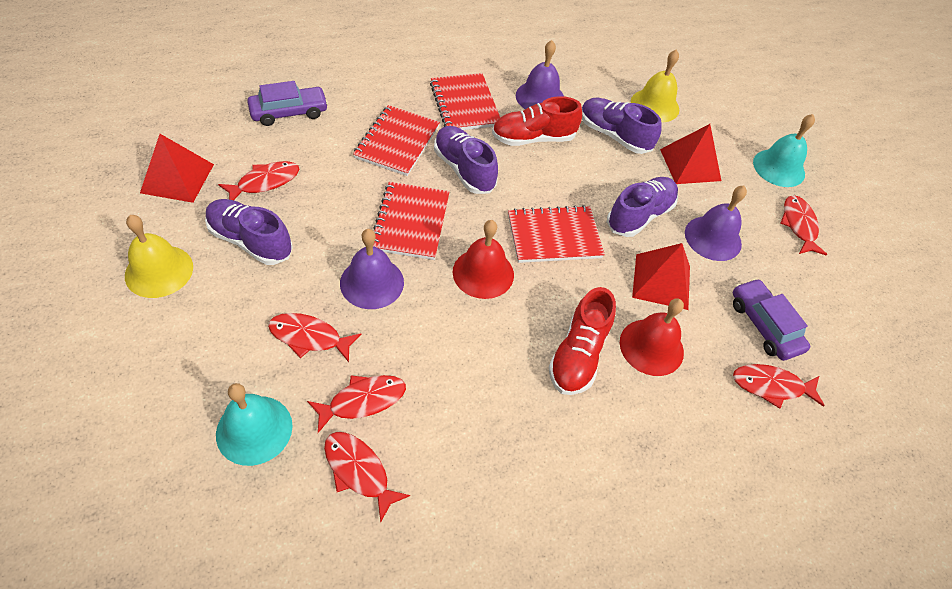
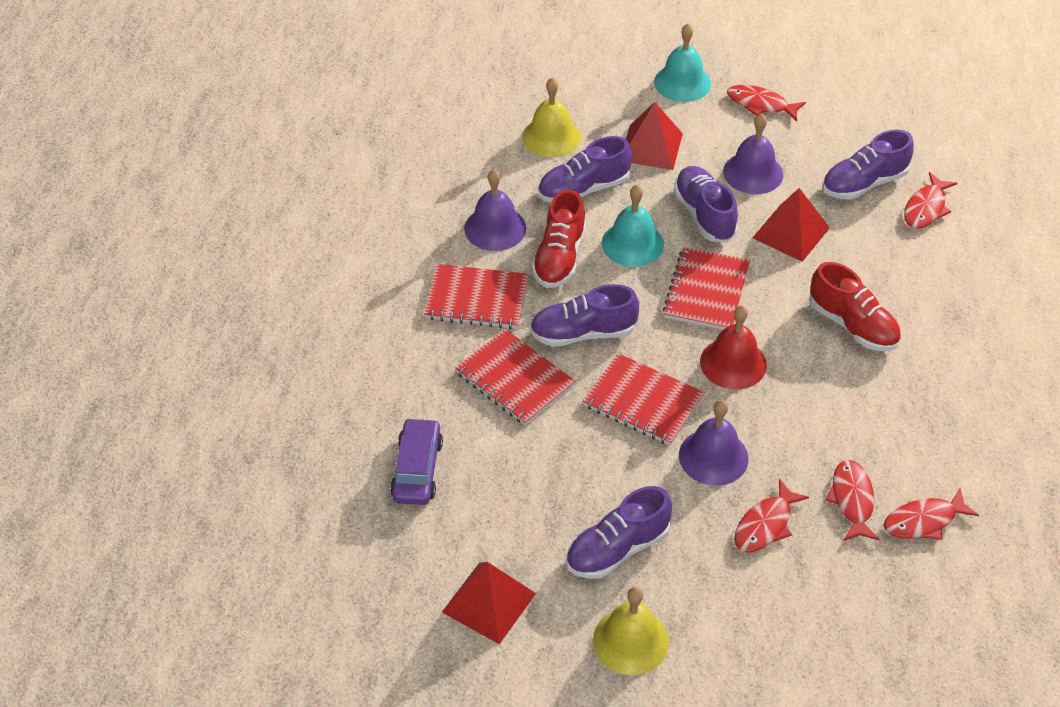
camera: 60 degrees left, 5 degrees down
turquoise bell [216,383,293,466] -> turquoise bell moved to [602,185,664,267]
red fish [218,161,299,200] -> none
red bell [620,298,684,376] -> none
purple car [733,278,810,361] -> purple shoe [822,130,914,200]

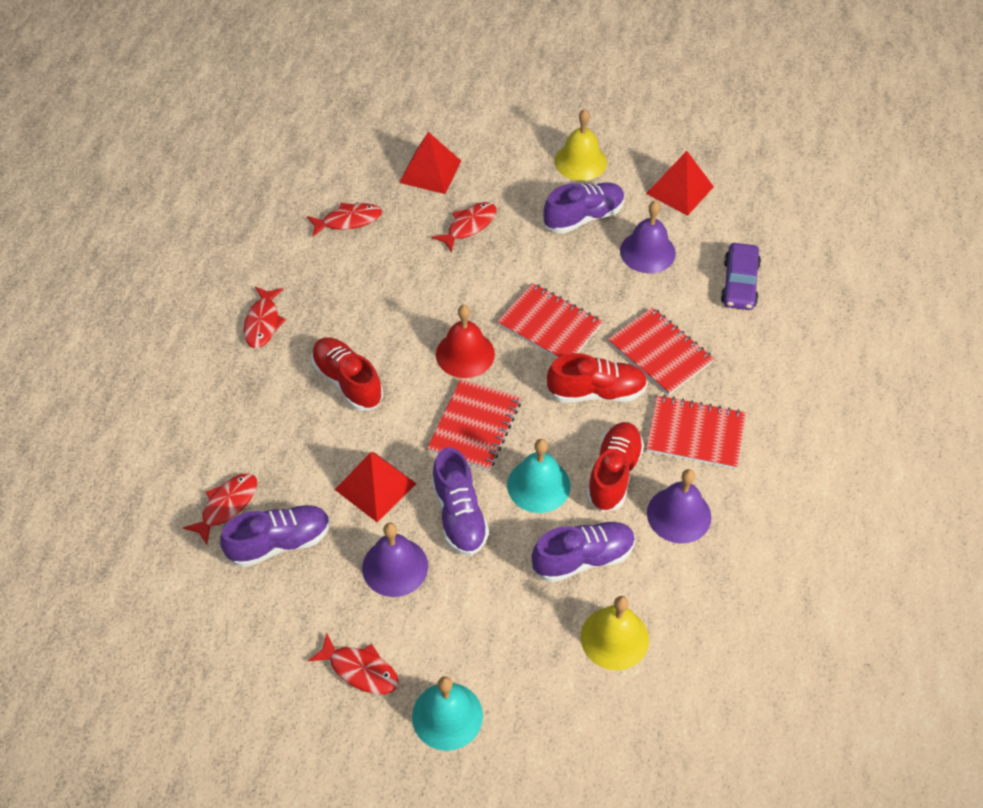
camera: 175 degrees left, 5 degrees up
purple shoe [530,284,639,347] -> red shoe [547,353,648,403]
red pyramid [626,102,683,170] -> red pyramid moved to [399,132,461,194]
purple bell [679,400,748,486] -> purple bell moved to [620,201,676,273]
red fish [825,460,880,541] -> red fish moved to [244,287,286,348]

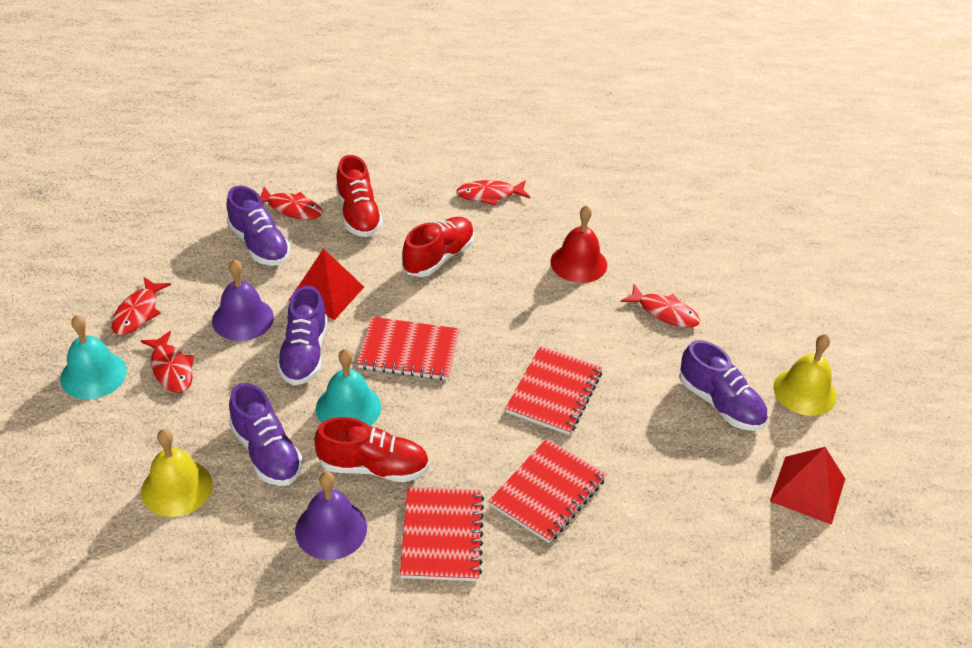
camera: 75 degrees right, 10 degrees down
red fish [307,203,382,236] -> red fish moved to [140,331,194,393]
red pyramid [399,132,461,194] -> none
purple shoe [432,448,489,556] -> purple shoe turned 60 degrees counterclockwise [277,286,327,385]
red bell [436,305,495,378] -> red bell moved to [550,205,607,283]
red shoe [547,353,648,403] -> red shoe moved to [336,155,383,237]
purple bell [620,201,676,273] -> none
purple car [721,243,761,310] -> none

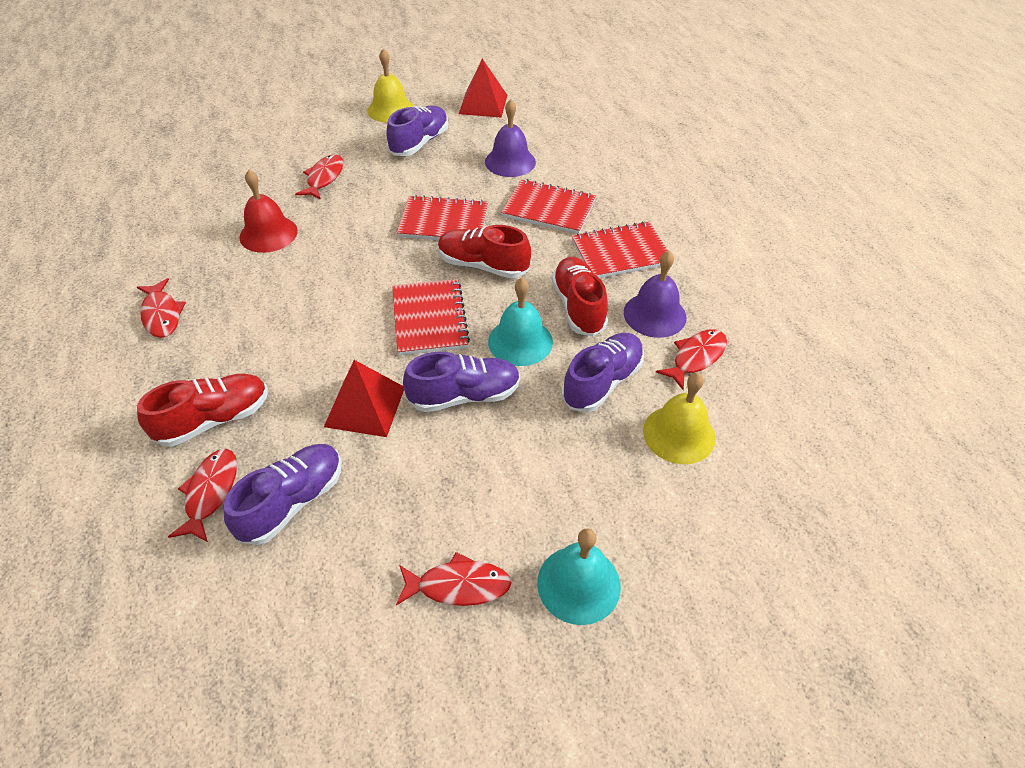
camera: 105 degrees left, 5 degrees up
red fish [140,331,194,393] -> red fish moved to [656,329,727,390]
purple bell [212,259,274,341] -> purple bell moved to [485,99,536,177]
red shoe [402,217,474,277] -> red shoe moved to [438,225,531,278]

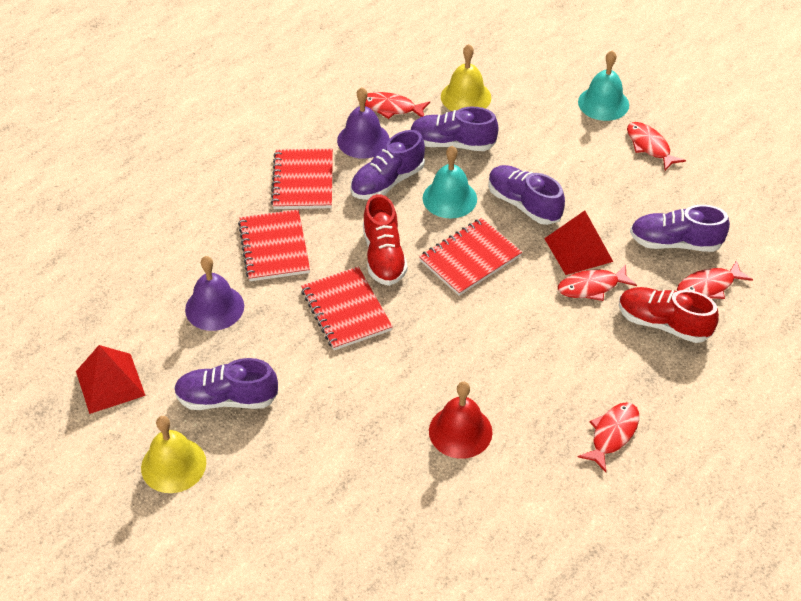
camera: 120 degrees left, 0 degrees up
red fish [295,155,344,200] -> red fish moved to [558,264,637,301]
red shoe [552,257,608,336] -> purple shoe [350,130,425,200]
red notebook [572,221,668,278] -> red notebook turned 45 degrees clockwise [271,149,333,209]

